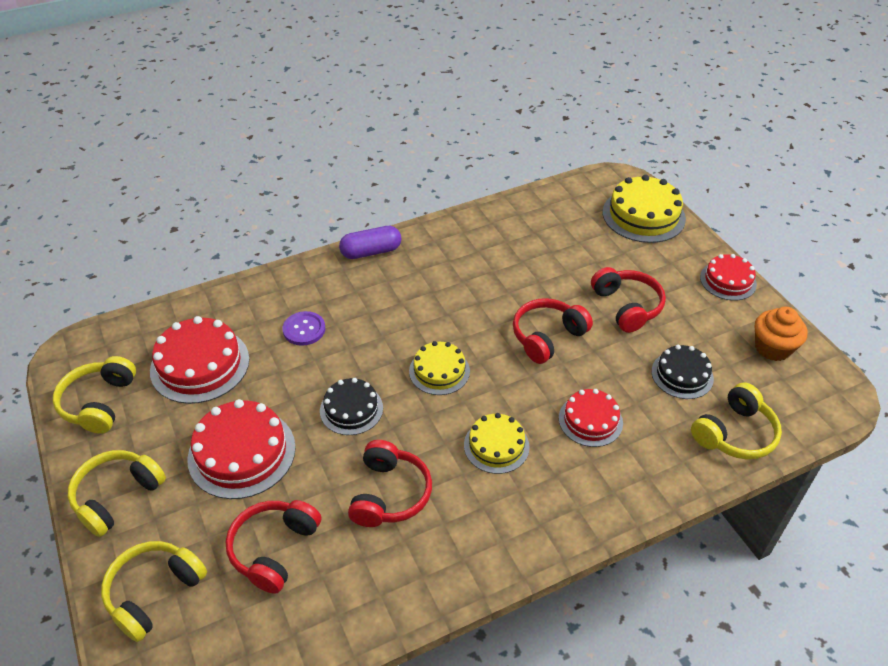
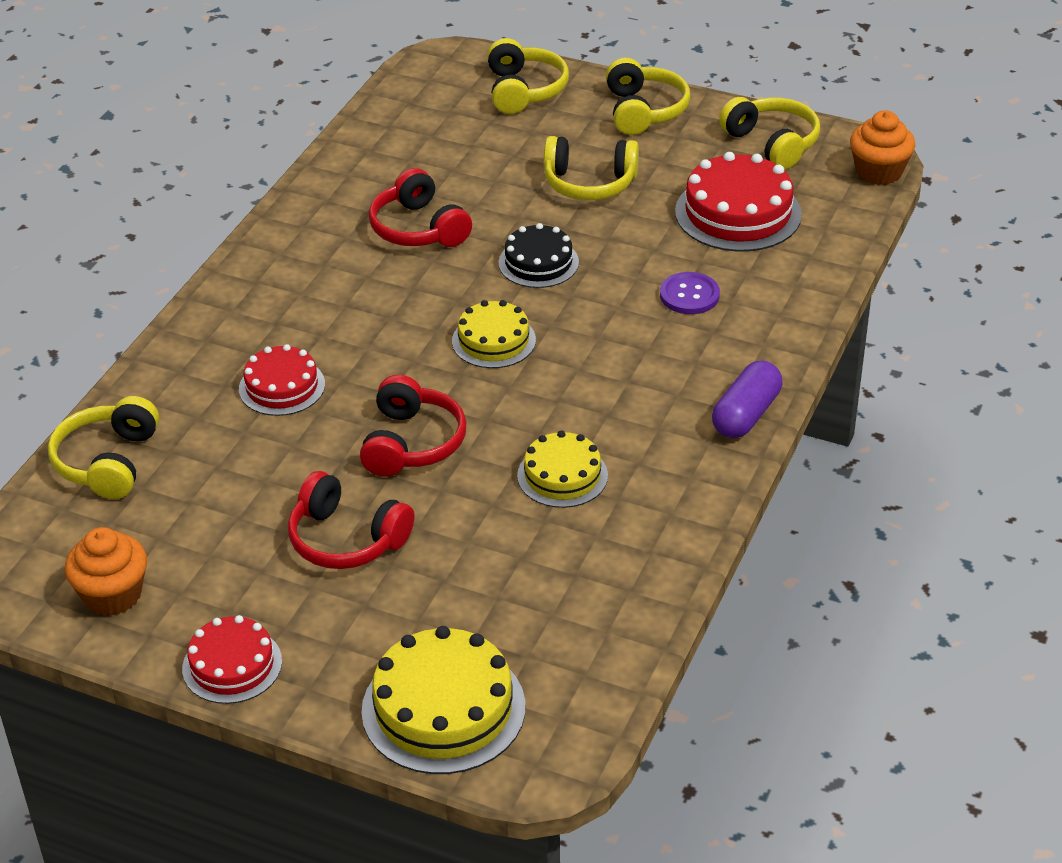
camera: 140 degrees right, 5 degrees down
red cake [187,399,296,499] -> yellow headphones [544,136,639,200]
red headphones [226,500,321,594] -> none
yellow cake [464,413,530,474] -> yellow cake moved to [517,431,608,508]
black cake [651,345,714,399] -> none
none -> orange cupcake [850,110,915,185]

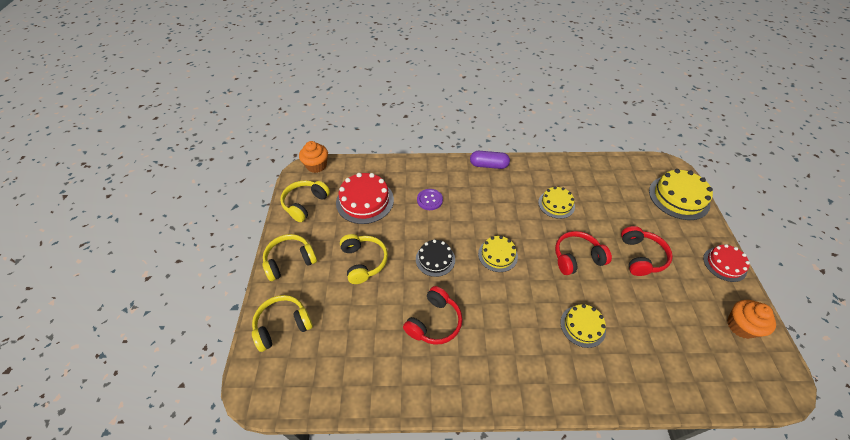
camera: 115 degrees left, 10 degrees up
yellow headphones [48,396,159,499] -> none
red cake [239,344,325,416] -> yellow cake [560,304,606,348]

